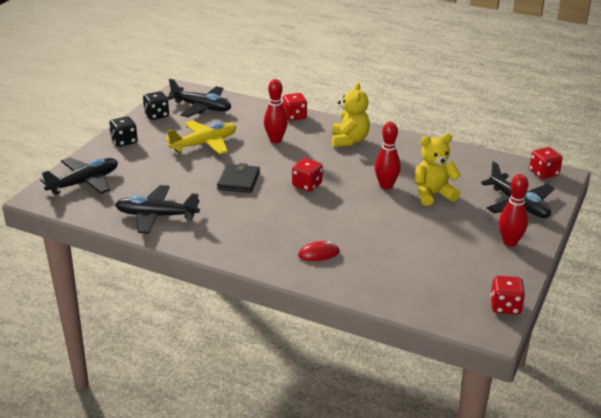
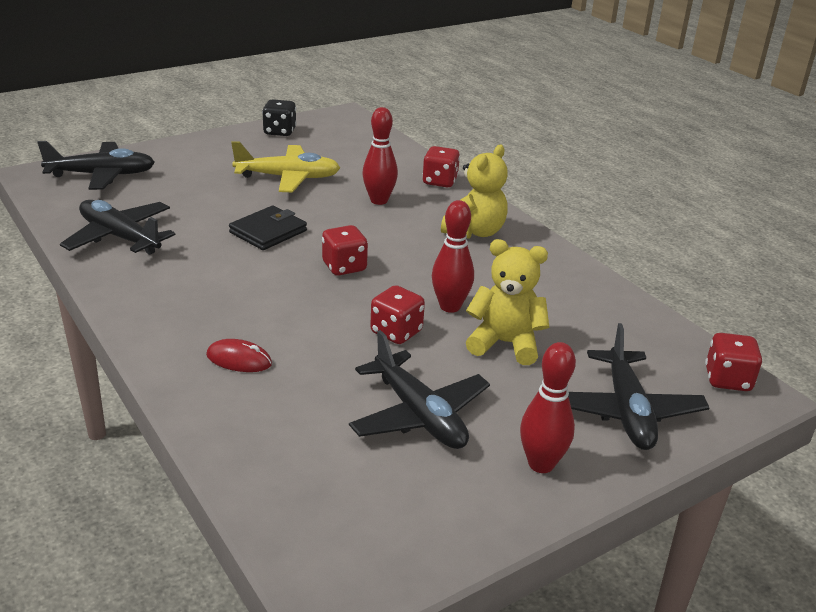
camera: 30 degrees right, 0 degrees up
black dice [109,116,138,147] -> none
black plane [167,79,231,117] -> black plane moved to [349,330,490,449]
red dice [490,276,525,315] -> red dice moved to [370,285,425,344]

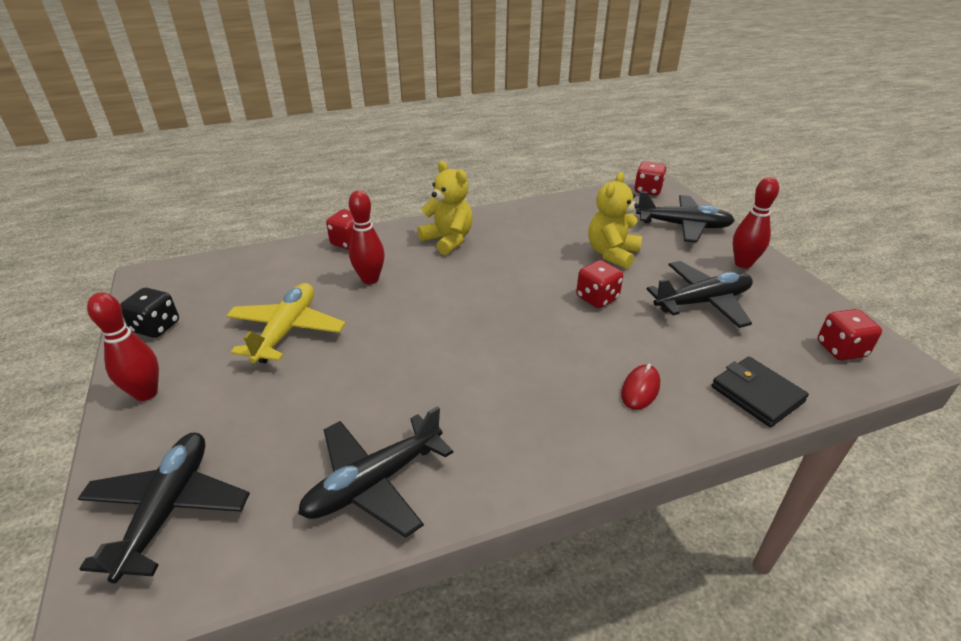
camera: 75 degrees left, 5 degrees up
black wallet [229,205,307,250] -> black wallet moved to [711,357,809,427]
red dice [322,225,368,276] -> red dice moved to [818,309,882,361]
red bowling pin [432,200,474,313] -> red bowling pin moved to [87,292,159,401]

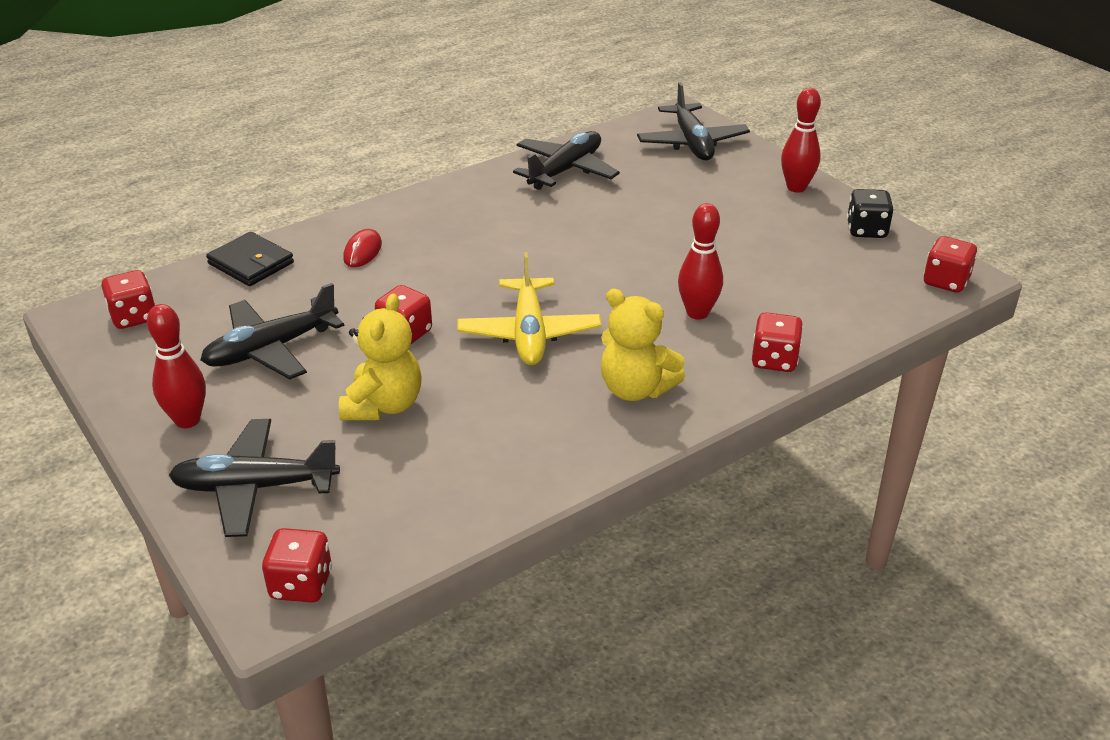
camera: 165 degrees right, 0 degrees up
yellow plane [226,283,345,363] -> yellow plane moved to [457,252,601,365]
none -> red dice [923,236,978,293]

